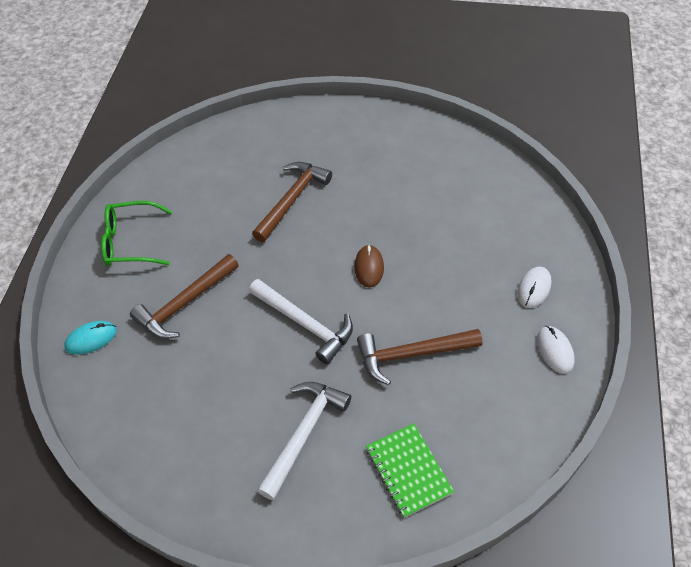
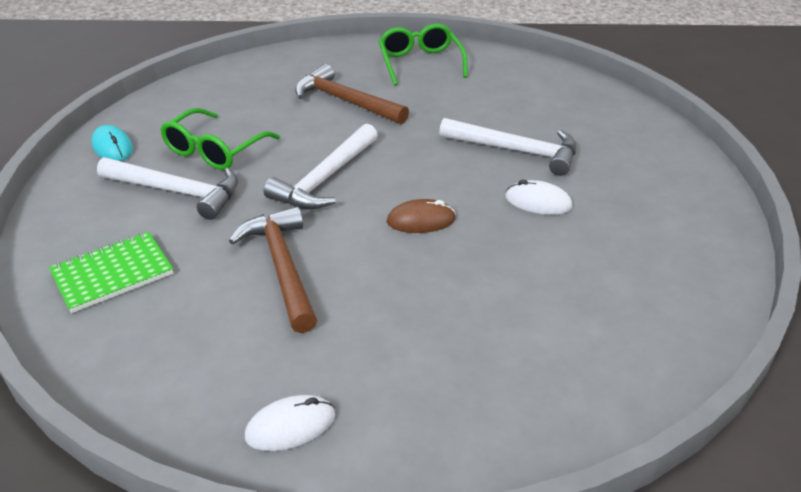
camera: 80 degrees right, 15 degrees down
turquoise mouse [64,321,117,355] -> turquoise mouse moved to [92,125,133,161]
brown hammer [252,162,332,242] -> white hammer [439,118,576,176]
white mouse [517,266,552,308] -> white mouse moved to [506,180,572,215]
none -> green glasses [160,108,280,170]

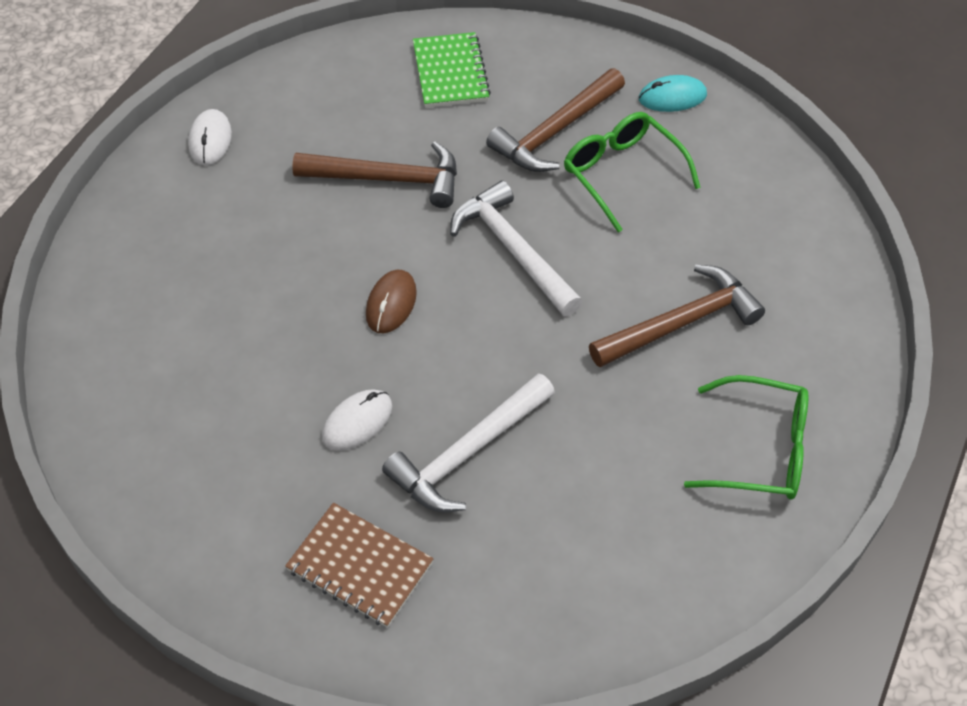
camera: 115 degrees right, 15 degrees up
white hammer [97,157,238,220] -> brown hammer [486,68,625,172]
none -> brown notebook [285,503,434,628]

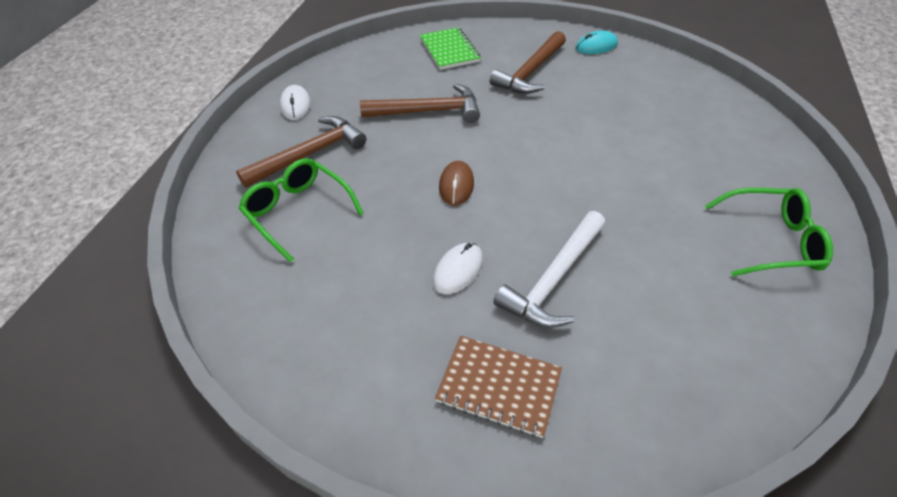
camera: 10 degrees left, 5 degrees down
white hammer [450,180,582,316] -> none
green glasses [564,112,701,233] -> green glasses moved to [239,158,364,263]
brown hammer [589,264,765,367] -> brown hammer moved to [236,116,366,188]

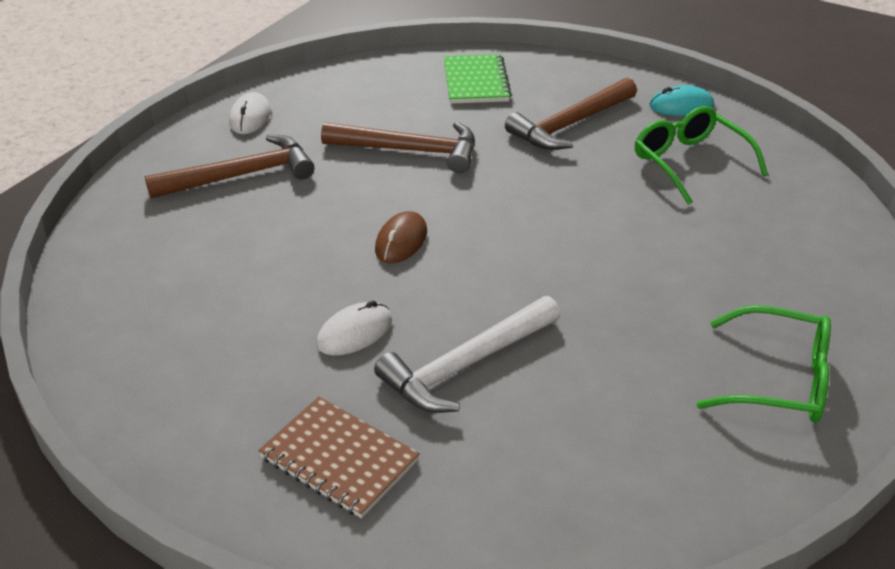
camera: 15 degrees right, 10 degrees down
green glasses [239,158,364,263] -> green glasses moved to [635,106,768,205]

